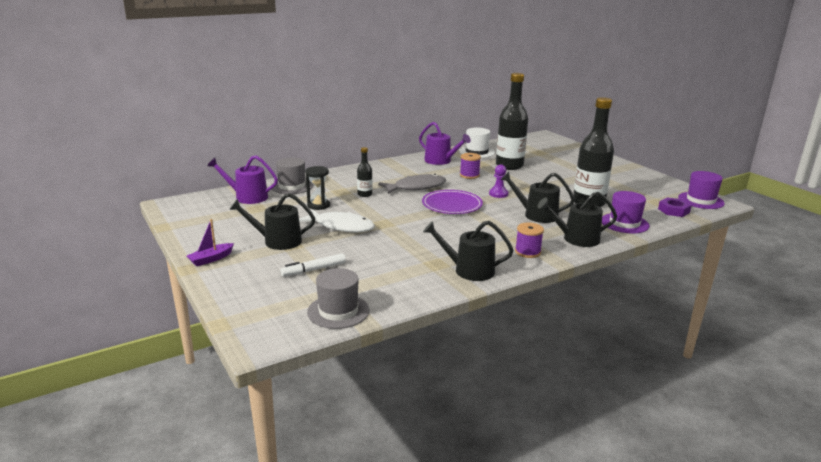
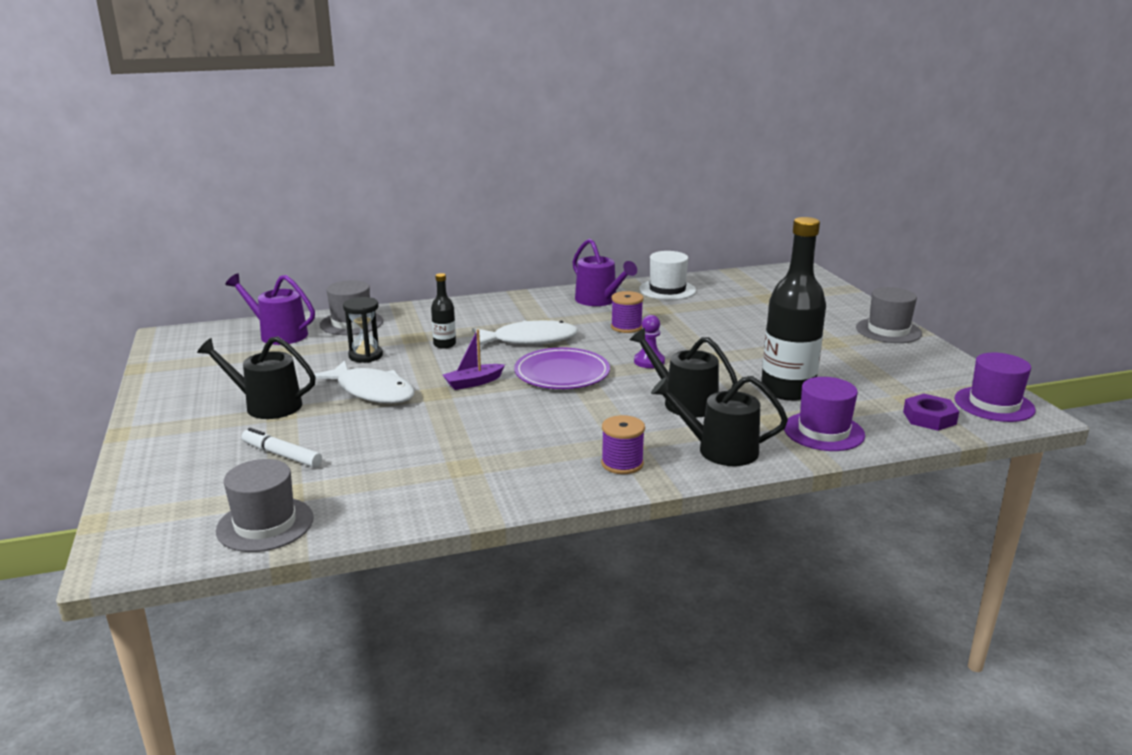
camera: 15 degrees right, 0 degrees up
purple boat [187,219,234,266] -> purple boat moved to [443,329,505,390]
white marker [280,253,346,277] -> white marker turned 45 degrees clockwise [241,428,322,467]
grey fish [378,174,446,194] -> white fish [472,320,578,345]
black watering can [423,221,514,281] -> none
black bottle [496,73,528,170] -> none
none -> grey hat [856,287,922,343]

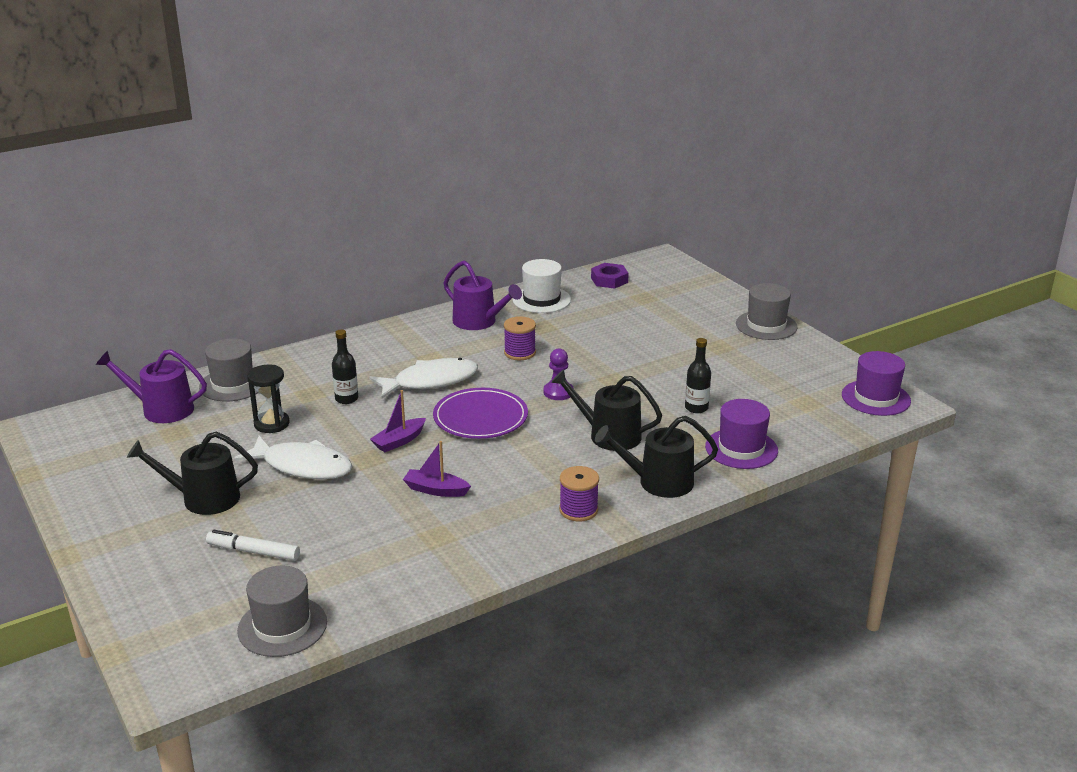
camera: 15 degrees left, 5 degrees up
black bottle [761,217,826,401] -> black bottle [685,338,711,413], size x0.47
purple nut [903,394,959,431] -> purple nut moved to [591,263,629,289]
none -> purple boat [403,441,471,497]

